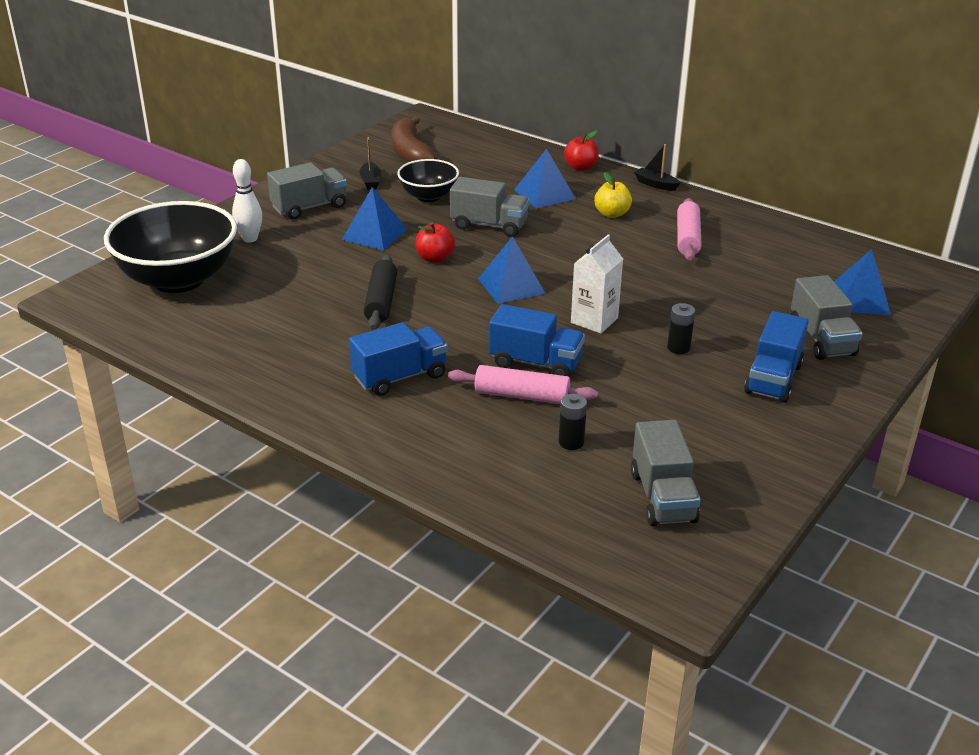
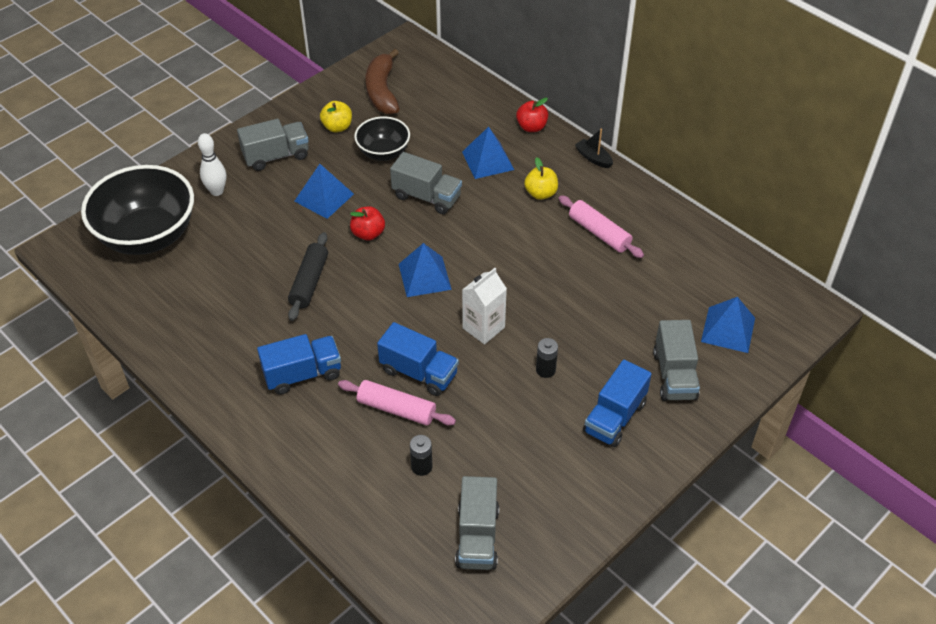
camera: 10 degrees right, 15 degrees up
black boat [359,137,381,190] -> yellow apple [320,101,352,132]
pink rolling pin [677,198,702,261] -> pink rolling pin turned 60 degrees counterclockwise [558,195,644,258]

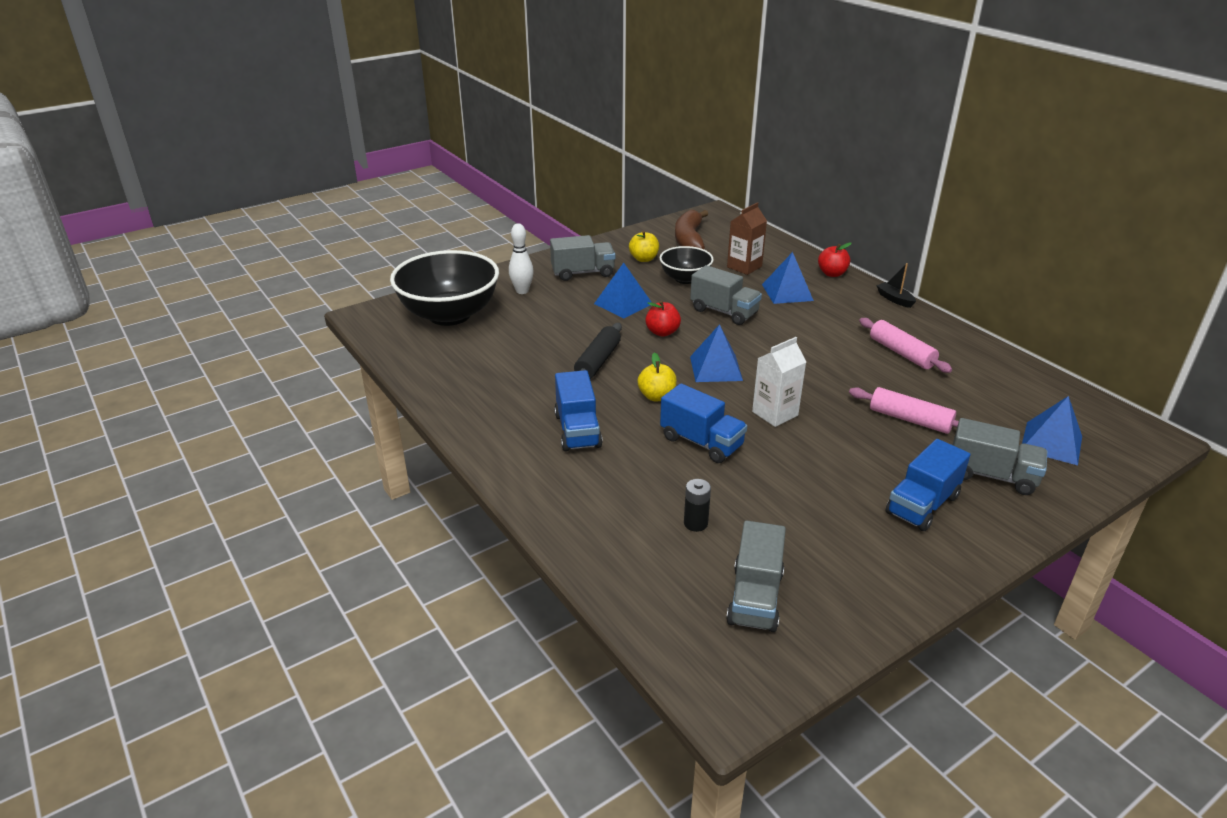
camera: 10 degrees right, 15 degrees down
blue truck [257,334,341,395] -> blue truck turned 90 degrees clockwise [554,370,603,452]
pink rolling pin [338,380,456,426] -> pink rolling pin moved to [849,387,959,434]
yellow apple [524,157,558,200] -> yellow apple moved to [638,352,677,401]
black battery [536,338,558,378] -> none
grey truck [653,320,700,401] -> grey truck turned 75 degrees counterclockwise [952,418,1047,495]
none -> brown carton [727,202,767,275]

